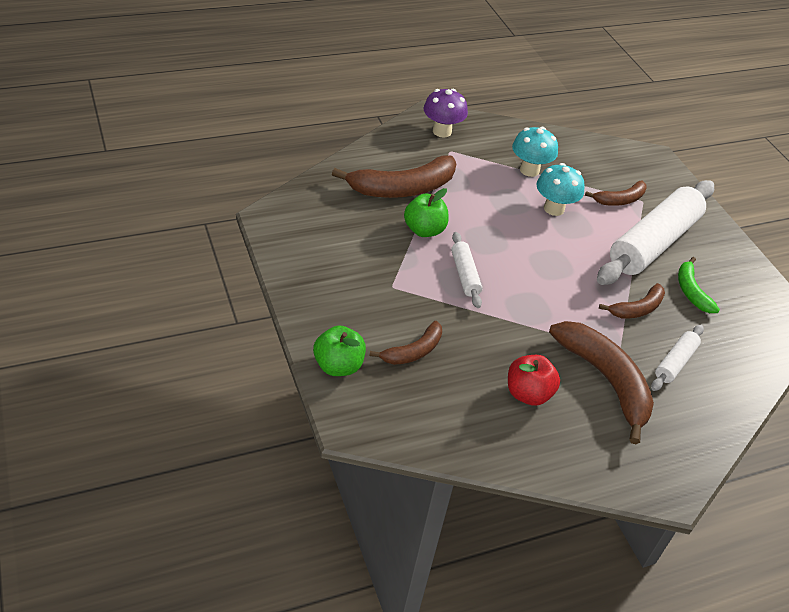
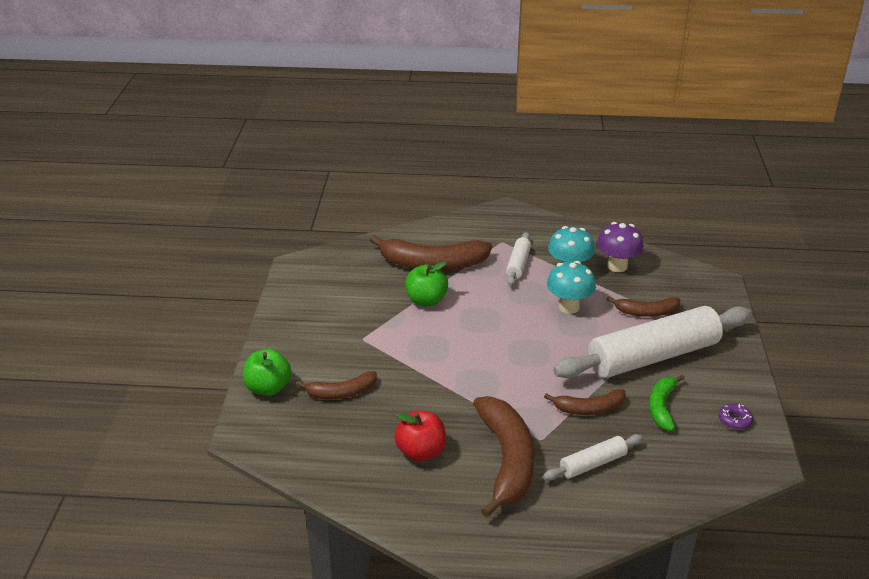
camera: 30 degrees right, 10 degrees down
purple mushroom [424,89,468,137] -> purple mushroom moved to [597,222,644,272]
white rolling pin [451,232,482,308] -> white rolling pin moved to [506,232,531,286]
none -> purple donut [718,403,753,430]

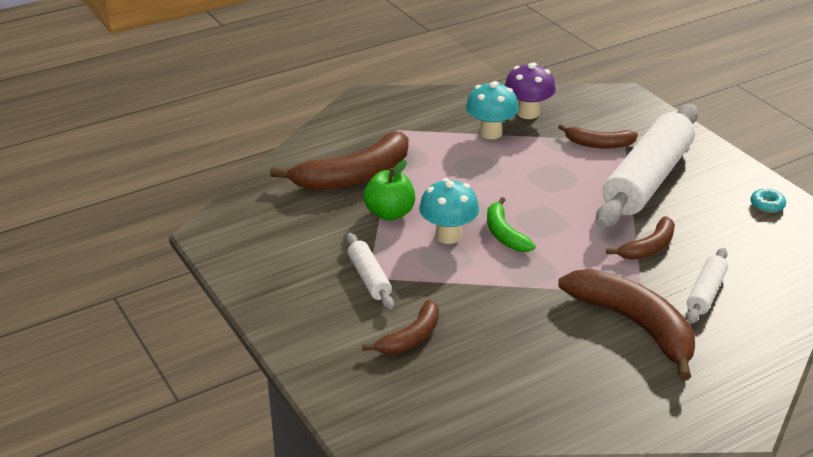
camera: 35 degrees left, 0 degrees up
green apple [243,349,292,396] -> none
red apple [394,410,446,461] -> none
white rolling pin [506,232,531,286] -> white rolling pin moved to [346,233,394,310]
turquoise mushroom [547,261,596,314] -> turquoise mushroom moved to [419,178,479,244]
brown banana [607,297,680,317] -> brown banana turned 45 degrees clockwise [558,124,638,149]
green banana [649,375,685,431] -> green banana moved to [487,197,536,252]
purple donut [718,403,753,430] -> turquoise donut [750,188,786,213]

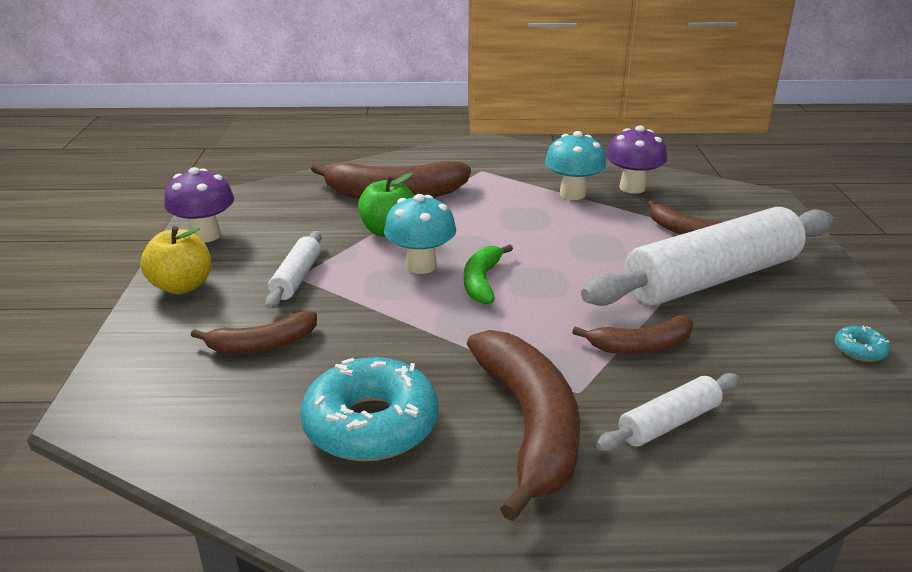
camera: 30 degrees right, 5 degrees down
none -> yellow apple [141,226,212,294]
none -> purple mushroom [164,167,234,243]
none -> turquoise donut [300,357,438,461]

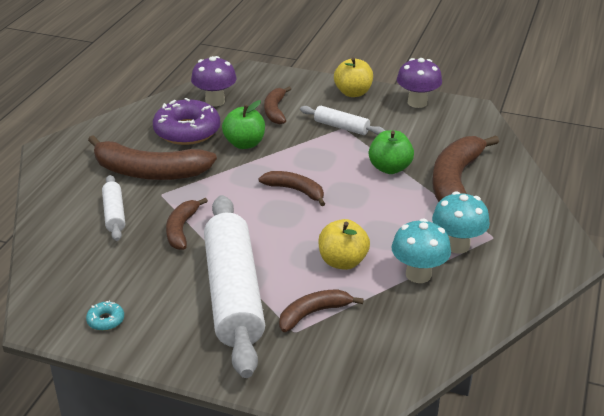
camera: 110 degrees right, 5 degrees up
turquoise donut [300,357,438,461] -> purple donut [153,98,220,145]
turquoise mushroom [384,194,456,274] -> turquoise mushroom moved to [432,191,490,254]
green banana [464,244,513,304] -> brown banana [259,171,325,206]
purple mushroom [606,126,667,194] -> purple mushroom moved to [191,56,237,107]
none -> green apple [222,100,265,149]
none -> yellow apple [318,219,370,270]

